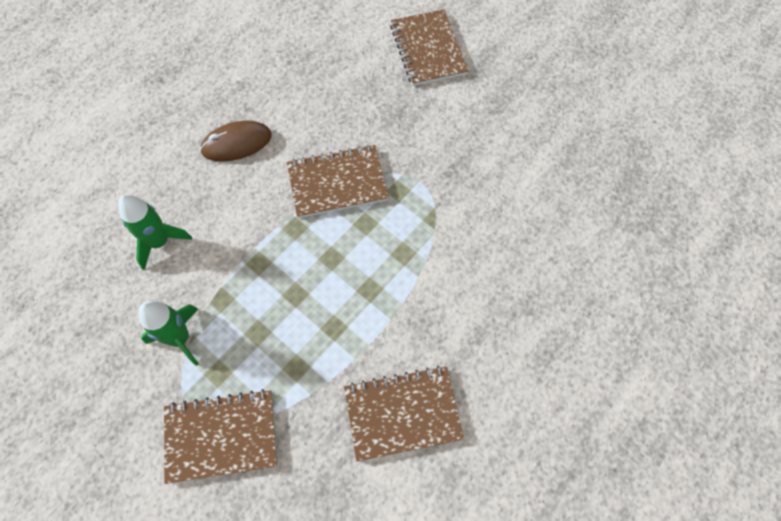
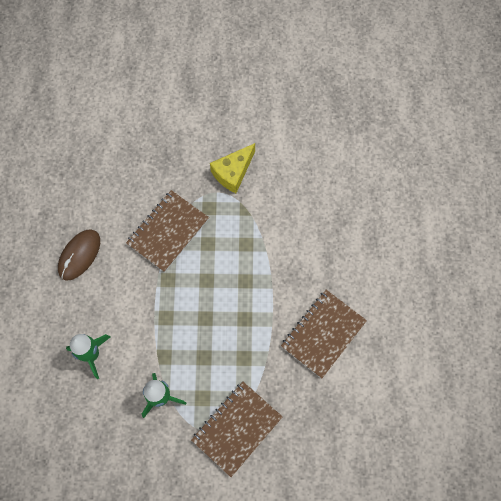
camera: 40 degrees left, 5 degrees up
brown notebook [390,9,468,86] -> none
none -> yellow cheese [210,143,255,193]

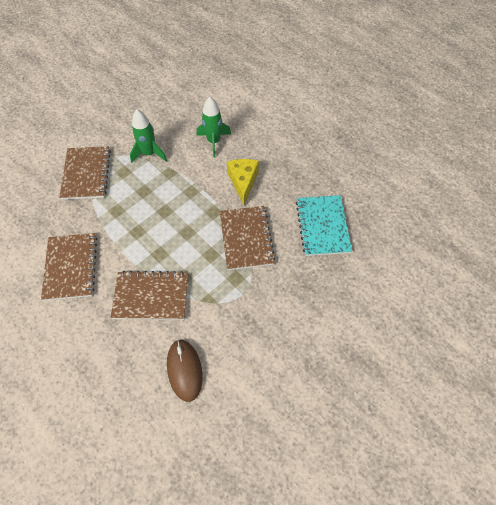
camera: 135 degrees right, 10 degrees down
brown mouse [58,229,100,281] -> brown mouse moved to [167,339,203,402]
yellow cheese [210,143,255,193] -> yellow cheese moved to [227,159,259,205]
none -> brown notebook [111,271,188,320]
none -> turquoise notebook [296,195,352,256]

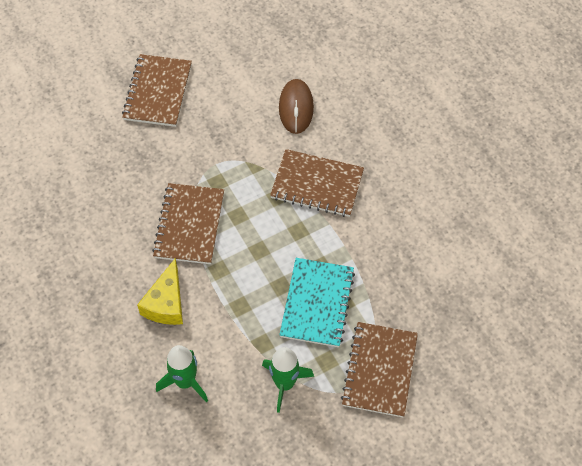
camera: 165 degrees left, 0 degrees up
brown notebook [41,233,97,301] -> brown notebook moved to [122,54,192,127]
turquoise notebook [296,195,352,256] -> turquoise notebook moved to [279,258,355,347]

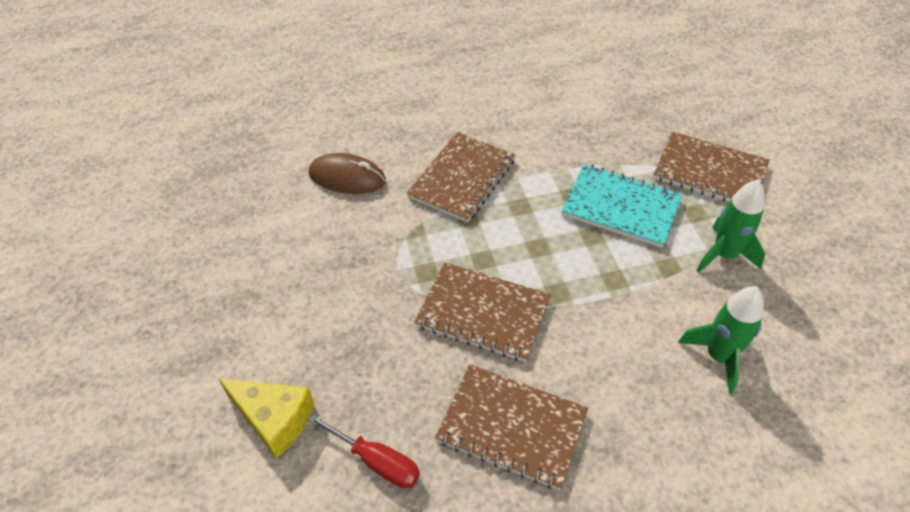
camera: 75 degrees left, 10 degrees down
brown notebook [122,54,192,127] -> brown notebook moved to [435,364,588,490]
yellow cheese [137,258,183,325] -> yellow cheese moved to [218,378,314,459]
none -> red screwdriver [308,414,420,488]

